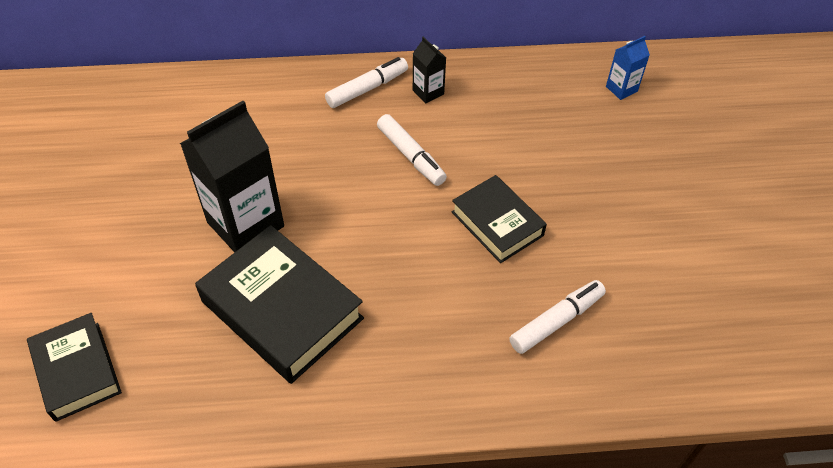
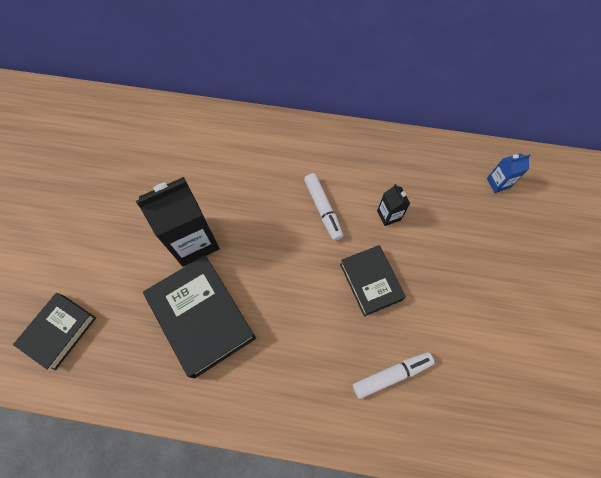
camera: 15 degrees right, 15 degrees up
black book [27,313,122,422] -> black book turned 45 degrees clockwise [13,293,96,370]
white marker [325,57,408,108] -> none
black carton [413,37,446,103] -> black carton moved to [377,184,410,226]

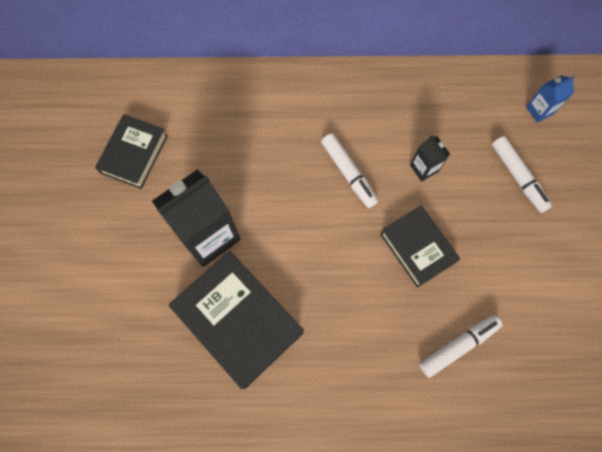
camera: 10 degrees left, 5 degrees up
black book [13,293,96,370] -> black book moved to [95,114,168,189]
none -> white marker [492,136,552,213]

